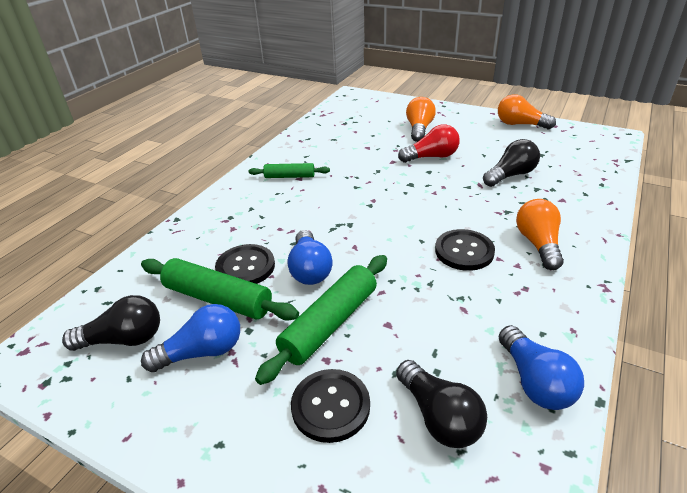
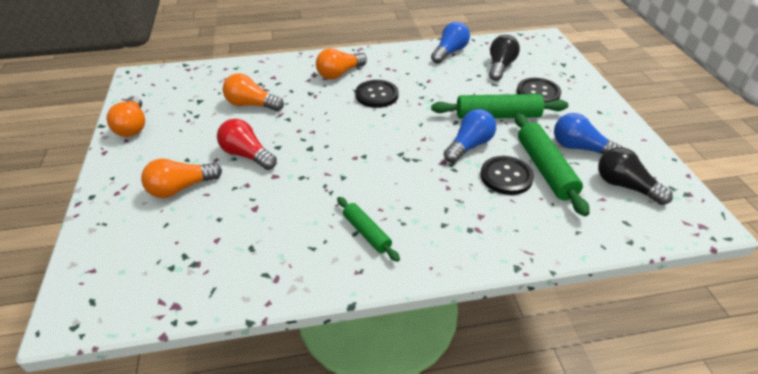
camera: 130 degrees left, 5 degrees up
black light bulb [483,139,540,187] -> orange light bulb [223,73,284,111]

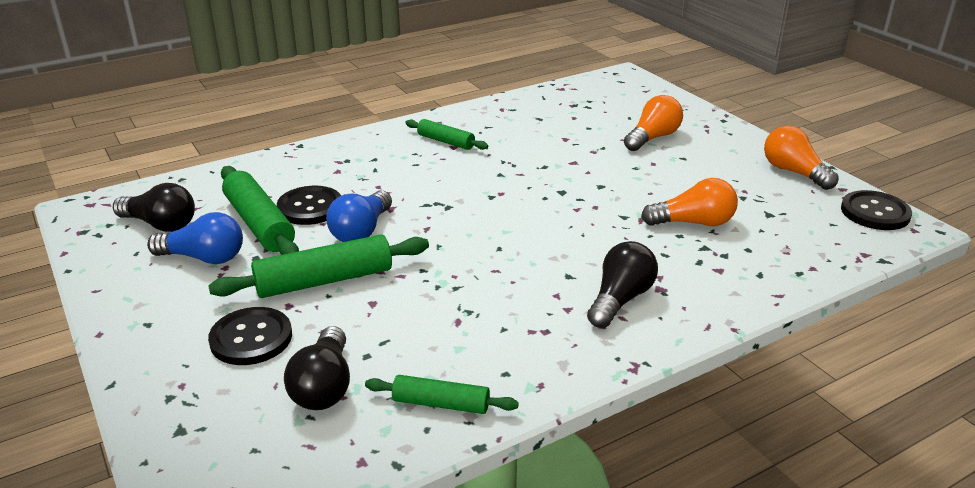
camera: 160 degrees right, 10 degrees down
red light bulb [217,119,277,170] -> none
orange light bulb [316,48,367,79] -> black light bulb [587,241,658,328]
black button [355,80,399,108] -> black button moved to [841,190,912,230]
blue light bulb [431,22,470,64] -> green rolling pin [365,375,519,414]

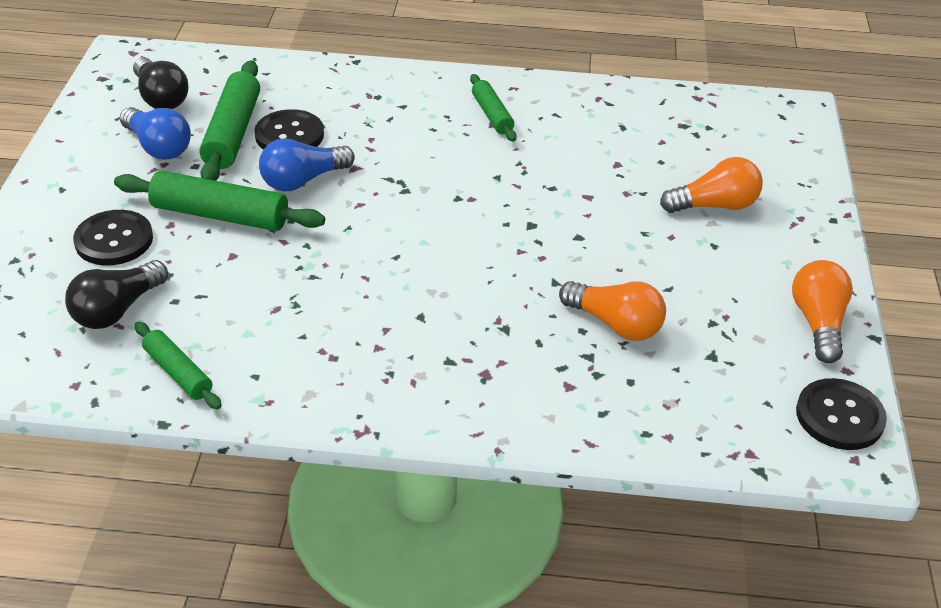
camera: 35 degrees right, 10 degrees up
black light bulb [587,241,658,328] -> none

